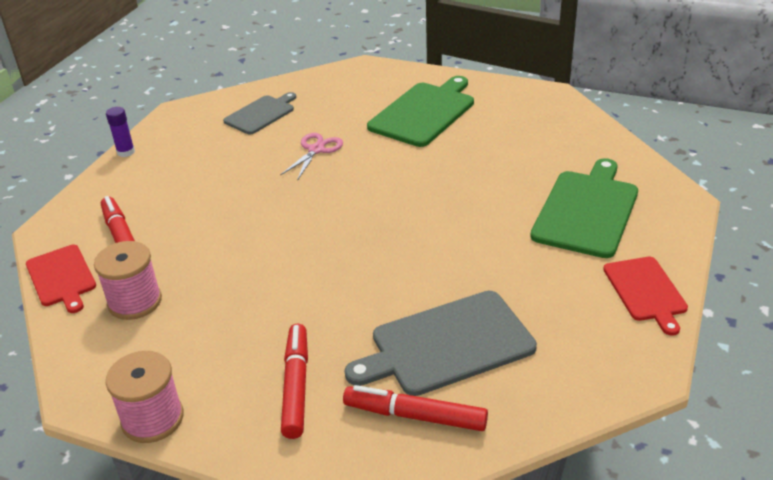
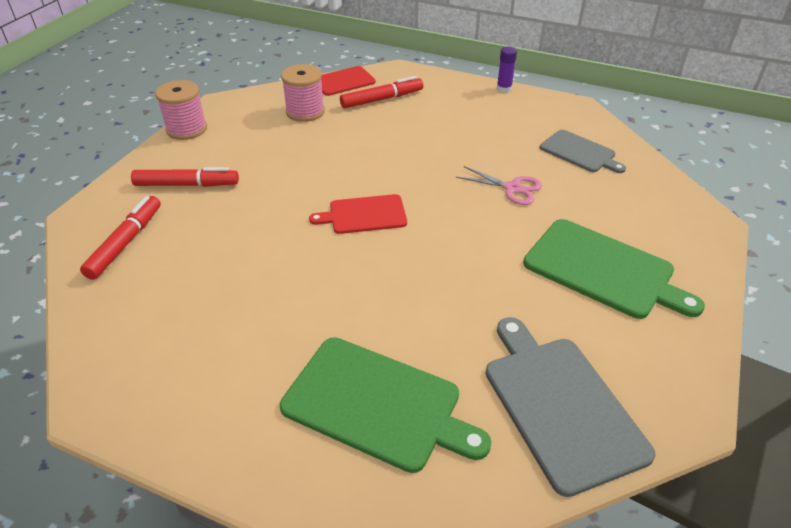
camera: 90 degrees right, 5 degrees up
grey cutting board [345,291,537,396] -> grey cutting board moved to [485,317,656,497]
red cutting board [603,257,688,336] -> red cutting board moved to [309,194,407,234]

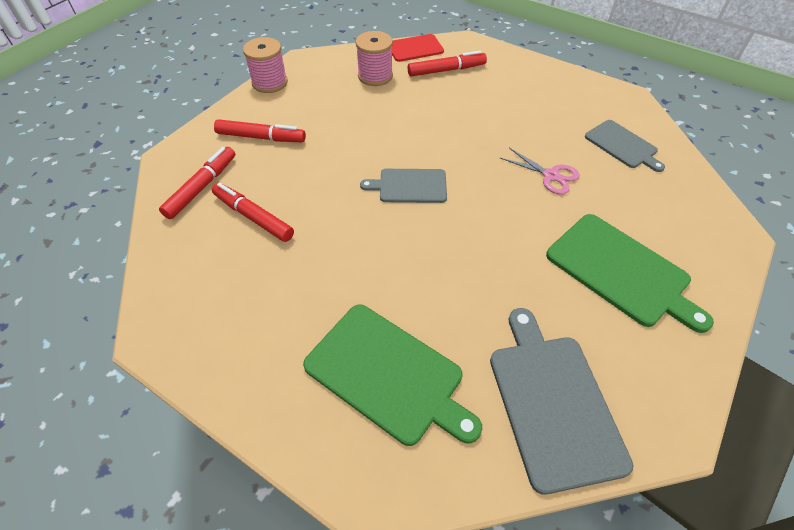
camera: 10 degrees right, 10 degrees up
red cutting board [309,194,407,234] -> grey cutting board [360,169,447,203]
purple glue stick [497,46,517,93] -> none
none -> red marker [212,183,294,242]

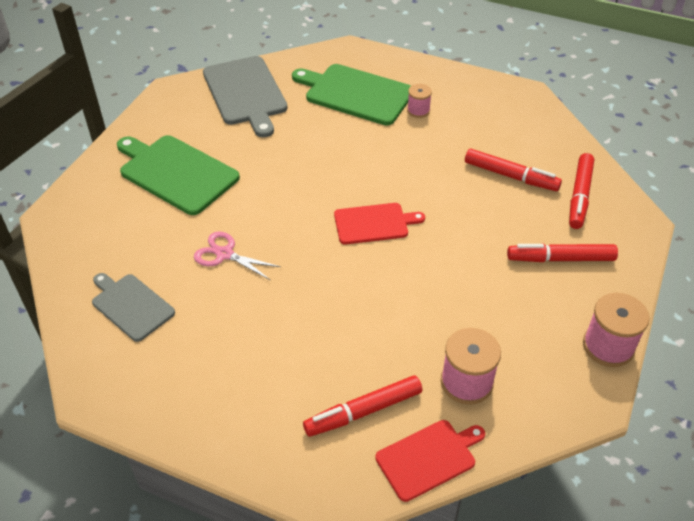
camera: 170 degrees right, 5 degrees down
grey cutting board [360,169,447,203] -> red cutting board [334,203,425,244]
none -> pink spool [407,84,432,118]

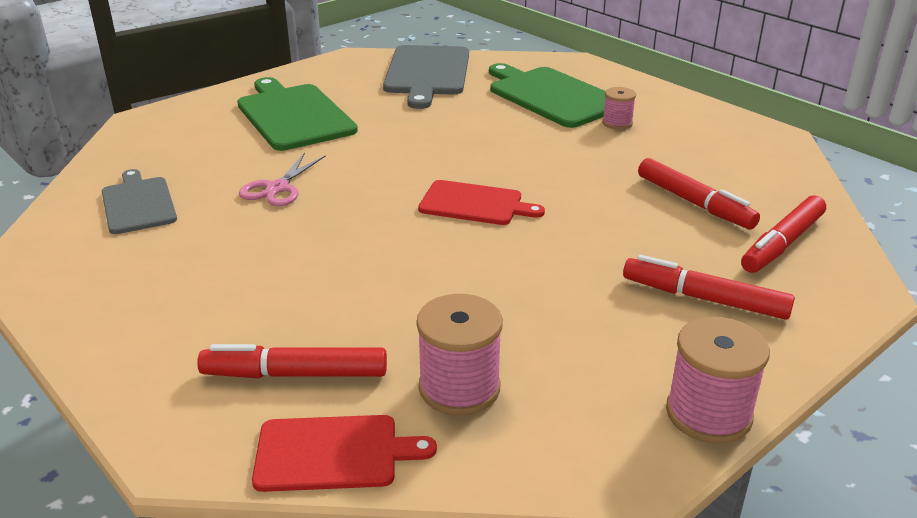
camera: 25 degrees right, 15 degrees down
pink scissors [194,231,281,280] -> pink scissors turned 120 degrees counterclockwise [239,153,326,206]

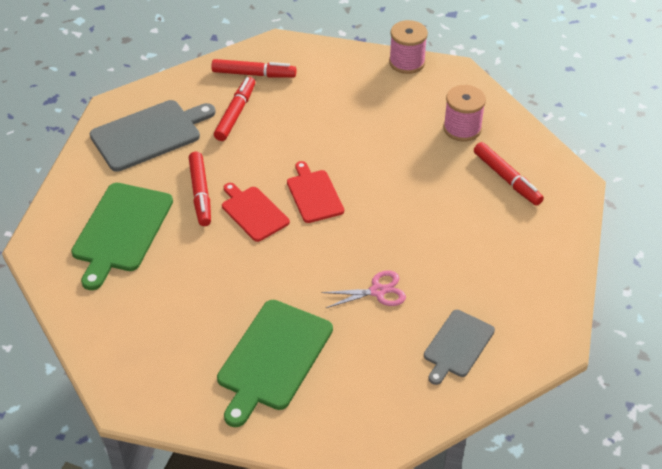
camera: 125 degrees left, 15 degrees up
red cutting board [252,415,437,492] -> red cutting board moved to [222,183,290,242]
grey cutting board [383,45,469,109] -> grey cutting board moved to [90,100,216,172]
pink spool [602,87,636,130] -> none
red marker [623,255,795,320] -> red marker moved to [189,152,211,226]

